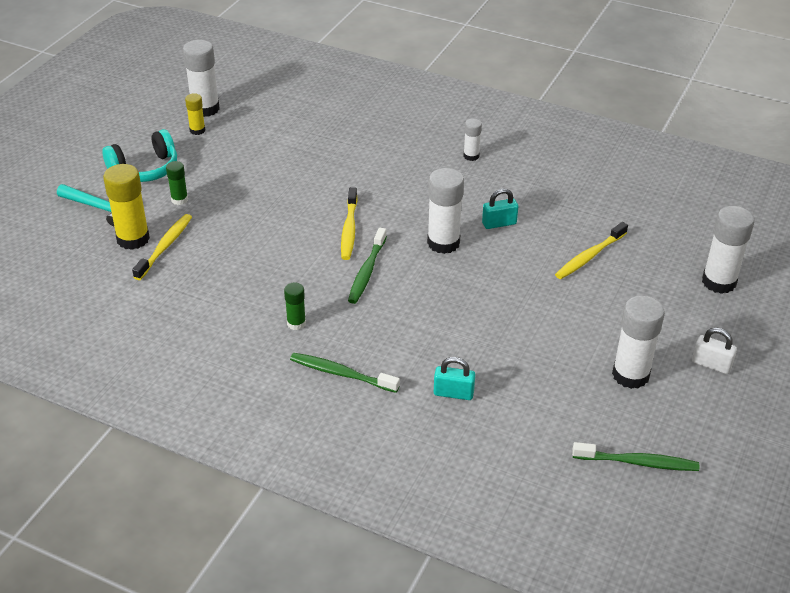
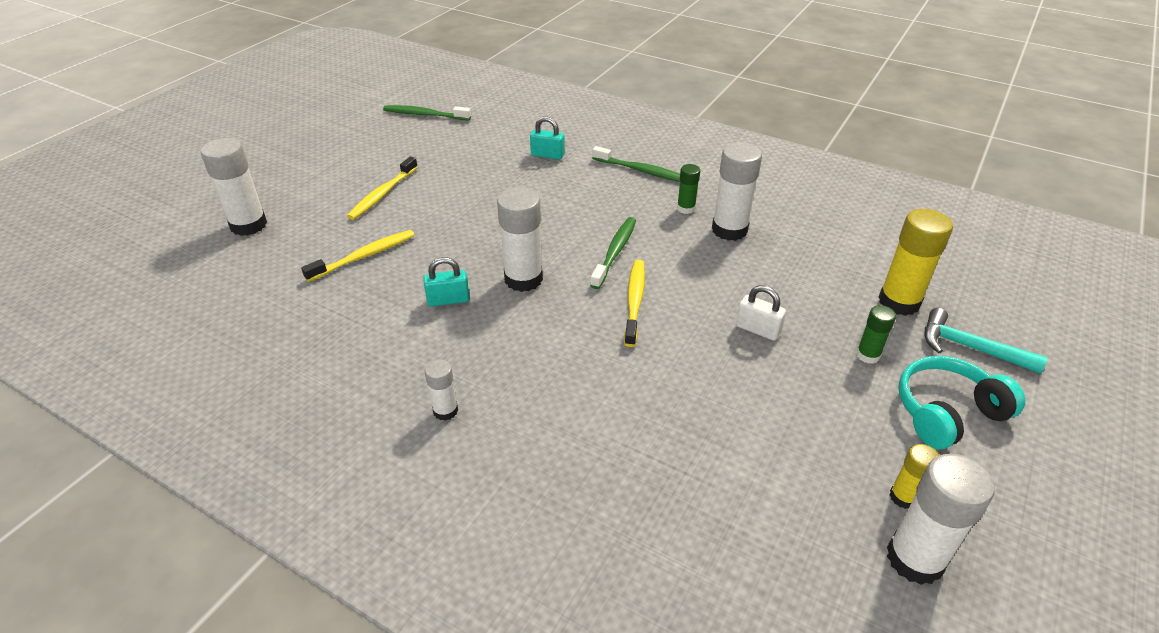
camera: 175 degrees left, 0 degrees up
yellow toothbrush [132,214,192,280] -> yellow toothbrush moved to [347,156,418,220]
white glue stick [612,296,665,389] -> white glue stick moved to [712,142,762,241]
white padlock [692,328,737,374] -> white padlock moved to [736,285,786,341]

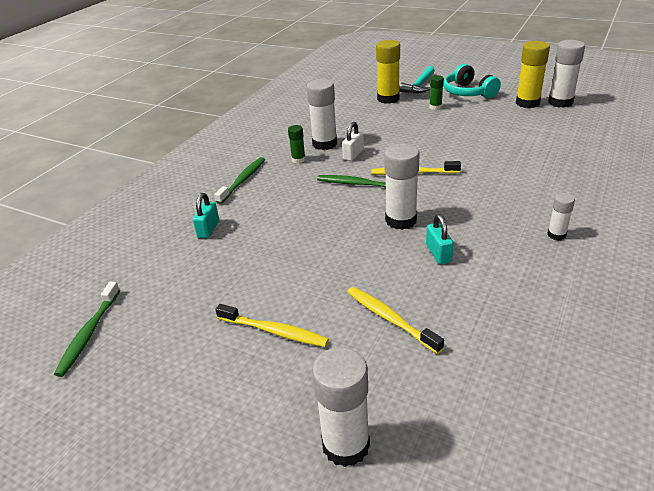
camera: 90 degrees left, 5 degrees down
white padlock [736,285,786,341] -> white padlock moved to [342,122,364,161]
yellow glue stick [890,444,939,509] -> yellow glue stick [516,41,550,108], size x1.86

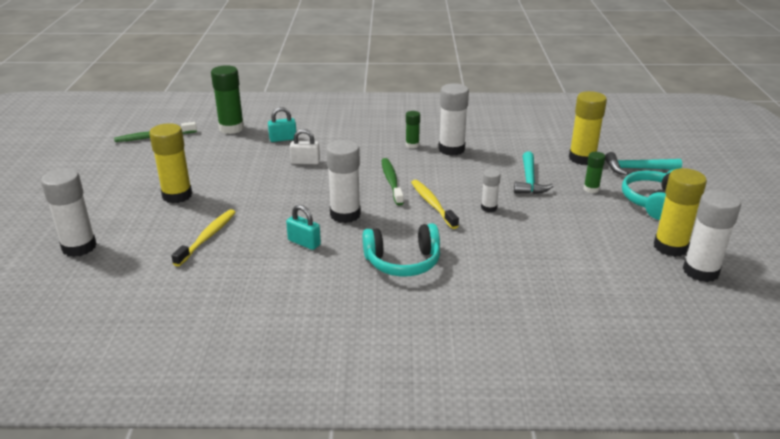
camera: 60 degrees right, 5 degrees down
green toothbrush [214,157,265,204] -> none
yellow toothbrush [215,304,329,347] -> yellow glue stick [149,123,192,203]
white padlock [342,122,364,161] -> white padlock moved to [290,129,320,164]
turquoise padlock [426,214,453,264] -> turquoise padlock turned 75 degrees clockwise [286,205,321,250]
white glue stick [547,193,575,240] -> white glue stick moved to [481,169,501,212]
none -> green glue stick [211,65,244,134]
none -> turquoise headphones [363,223,440,276]
none -> turquoise hammer [514,151,554,194]

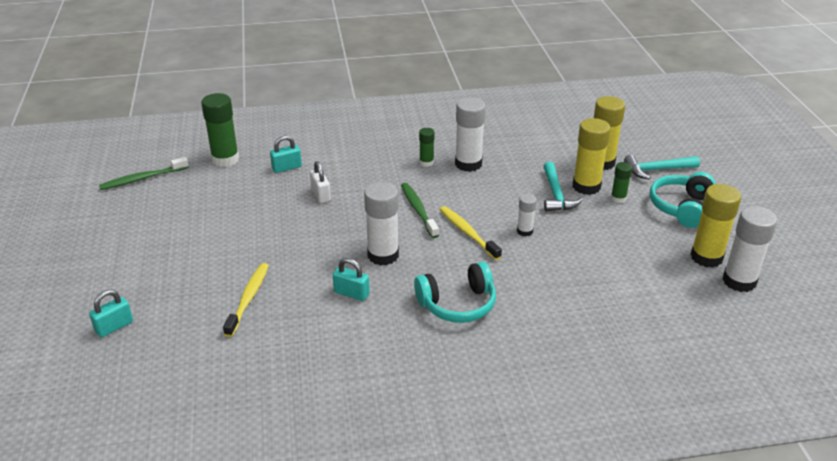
camera: 10 degrees left, 5 degrees up
white glue stick [41,168,97,257] -> turquoise padlock [89,290,133,337]
yellow glue stick [149,123,192,203] -> yellow glue stick moved to [573,118,611,195]
white padlock [290,129,320,164] -> white padlock turned 75 degrees clockwise [310,161,331,203]

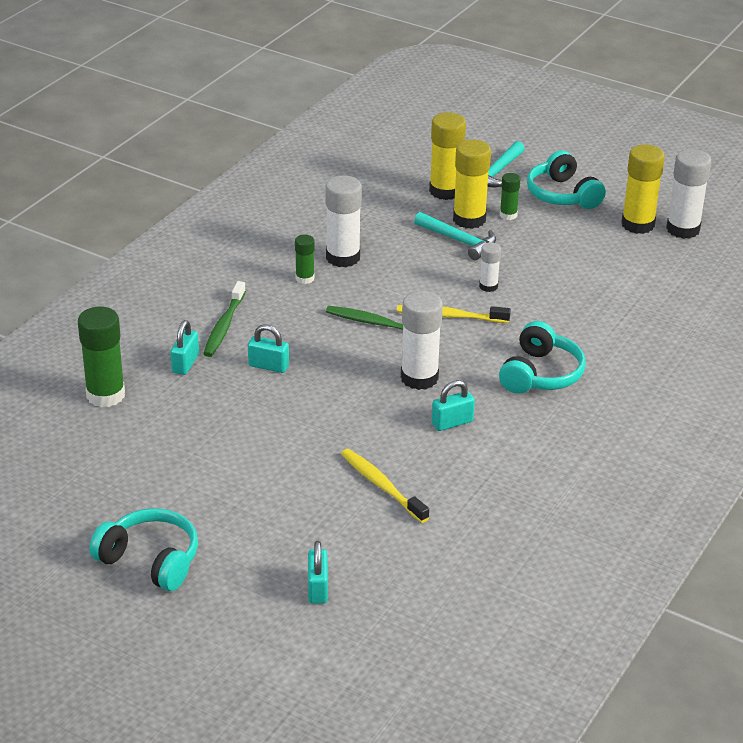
camera: 50 degrees left, 0 degrees up
green toothbrush [99,157,189,190] -> green toothbrush moved to [203,281,246,357]
white padlock [310,161,331,203] -> turquoise padlock [248,324,289,373]
none -> turquoise headphones [89,508,198,591]

